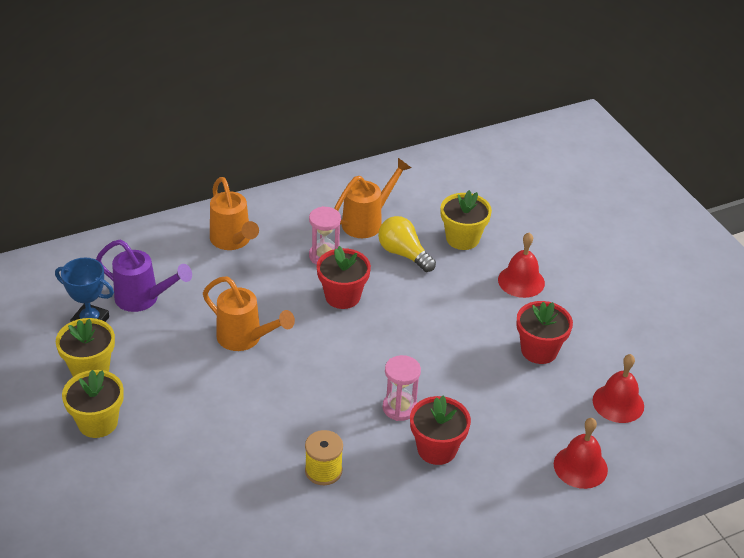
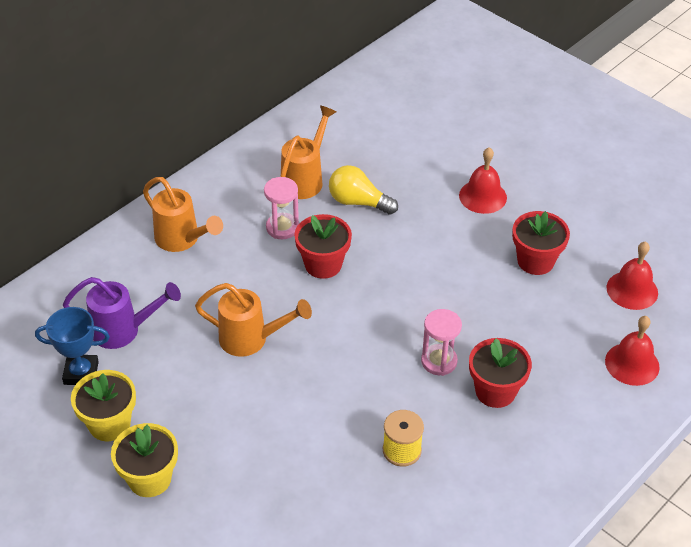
camera: 20 degrees left, 5 degrees up
yellow flower pot [441,190,492,250] -> none

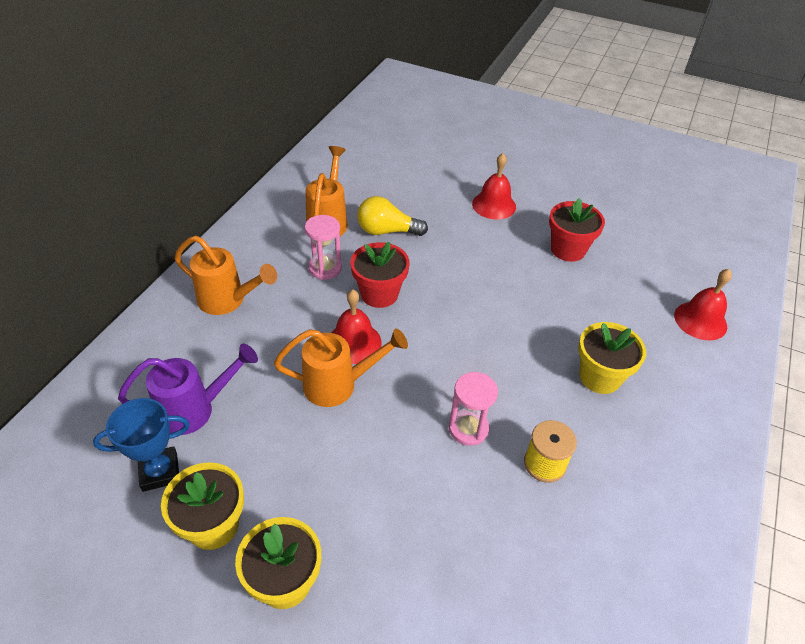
camera: 20 degrees left, 0 degrees up
pink hourglass [421,309,462,376] -> pink hourglass moved to [449,372,498,446]
red flower pot [469,338,532,408] -> yellow flower pot [578,322,646,394]
red bell [606,241,658,310] -> red bell moved to [331,290,381,364]

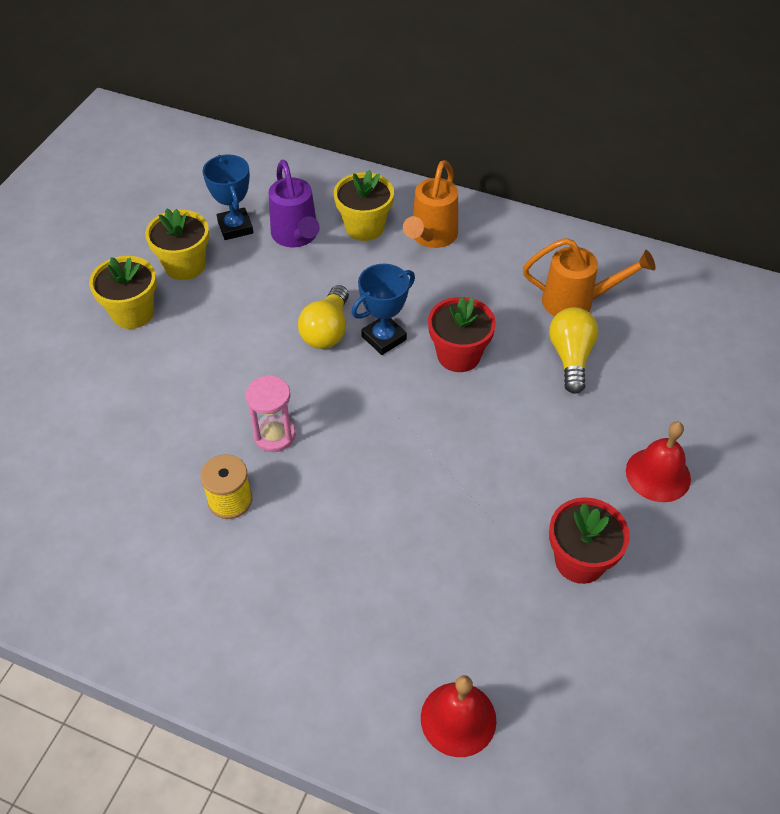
camera: 90 degrees right, 5 degrees up
orange watering can [274,328,408,407] -> yellow light bulb [298,285,349,349]
pink hourglass [305,215,342,280] -> none
red bell [331,290,381,364] -> blue trophy [352,264,415,355]
yellow flower pot [578,322,646,394] -> yellow flower pot moved to [334,170,394,241]

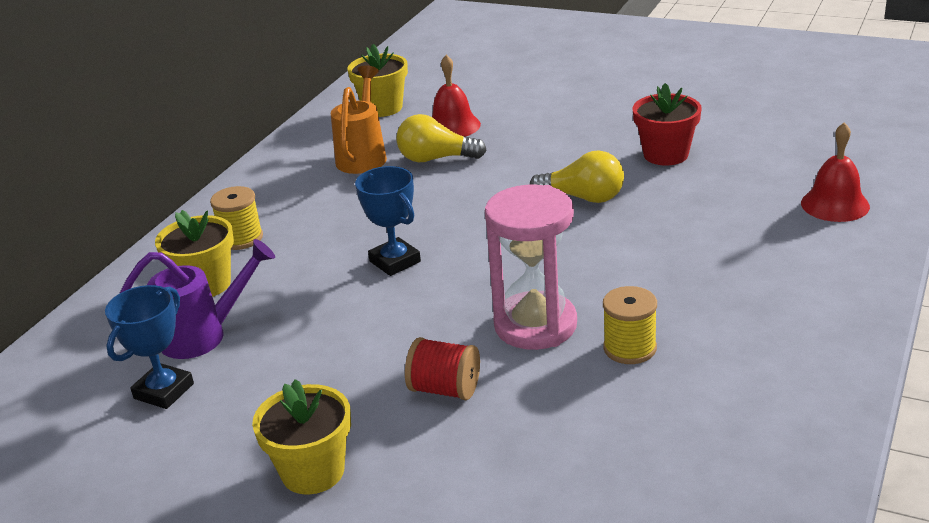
camera: 85 degrees left, 20 degrees down
yellow flower pot [145,208,209,280] -> yellow flower pot moved to [347,44,408,117]
blue trophy [202,155,253,240] -> blue trophy turned 45 degrees counterclockwise [105,285,194,409]
pink hourglass [246,375,296,452] -> pink hourglass [485,185,577,350], size x1.66
yellow light bulb [298,285,349,349] -> yellow light bulb moved to [530,150,624,203]
orange watering can [403,160,458,248] -> yellow spool [210,186,263,250]
red flower pot [428,297,496,372] -> none
red bell [626,422,691,502] -> red bell moved to [432,55,481,137]
none -> red spool [405,337,480,400]

